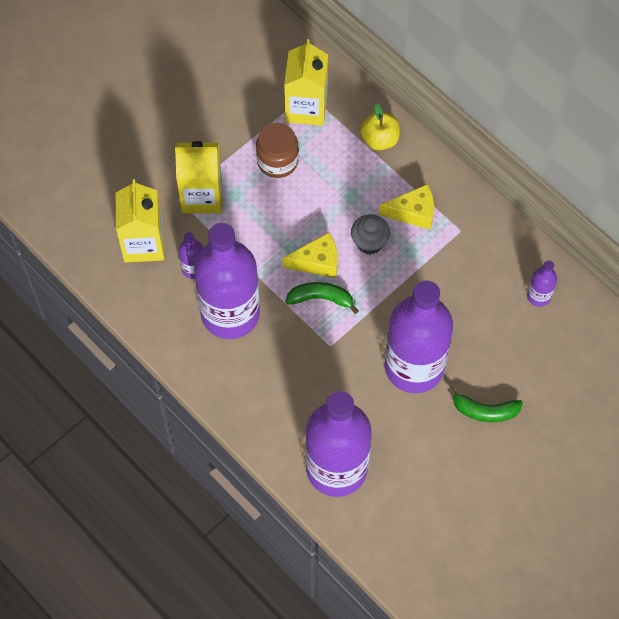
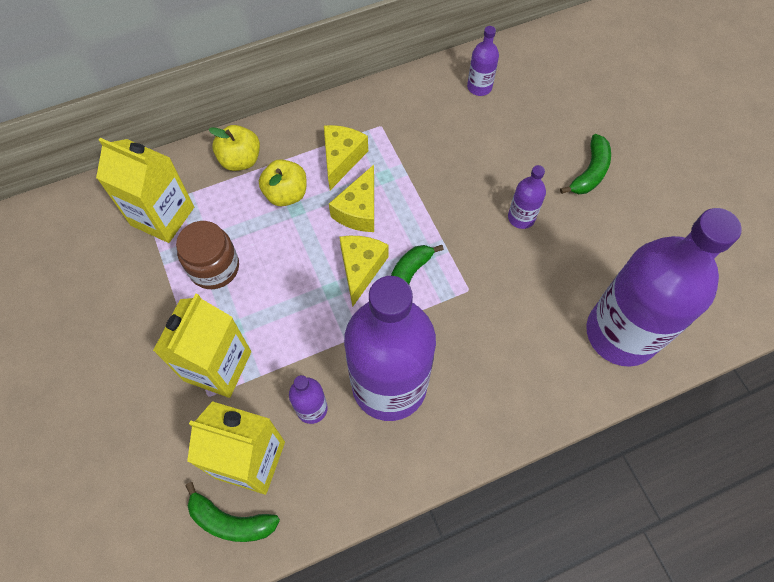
camera: 70 degrees left, 0 degrees up
grey cupcake [351,214,390,255] -> yellow cheese [329,165,374,232]
purple bottle [385,280,453,393] -> purple bottle [508,165,546,229], size x0.41
none -> green banana [185,482,280,542]
none -> yellow apple [259,159,307,206]

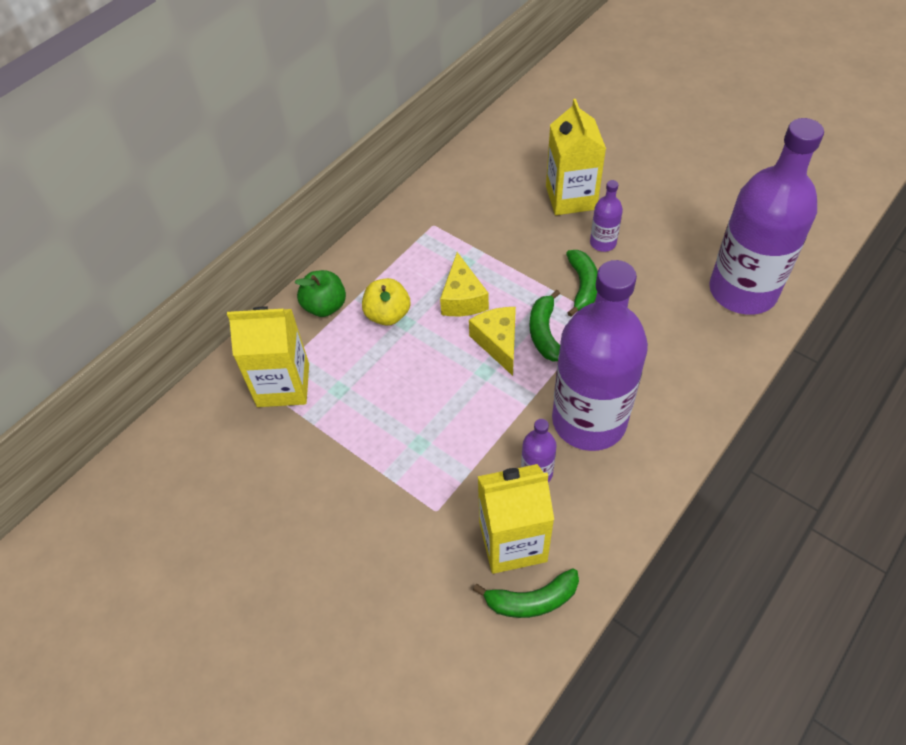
camera: 25 degrees left, 10 degrees down
yellow carton [153,293,251,398] -> yellow carton moved to [546,99,606,215]
brown jar [176,221,239,289] -> none
yellow apple [209,125,260,171] -> green apple [294,270,346,317]
yellow cheese [324,125,368,190] -> none
purple bottle [467,26,499,96] -> none
green banana [560,134,611,194] -> green banana moved to [566,250,598,317]

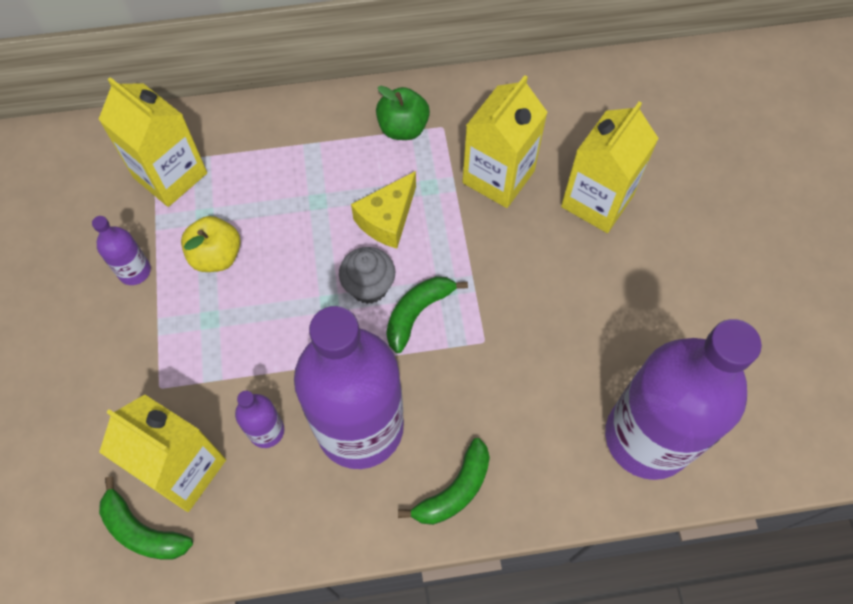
camera: 40 degrees right, 10 degrees up
green apple [294,270,346,317] -> green apple moved to [376,86,430,140]
yellow apple [362,278,411,326] -> yellow apple moved to [181,216,241,272]
yellow cheese [469,307,516,376] -> grey cupcake [339,247,395,304]
green banana [566,250,598,317] -> green banana moved to [398,438,490,525]
purple bottle [590,180,623,252] -> purple bottle moved to [92,216,151,285]
none -> yellow carton [462,75,548,208]

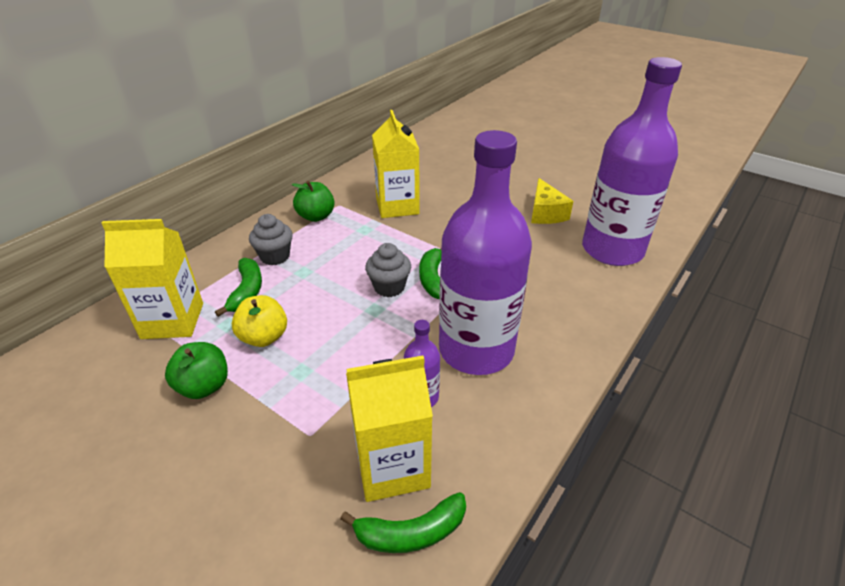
camera: 45 degrees left, 25 degrees down
purple bottle [92,216,151,285] -> green apple [165,342,228,399]
yellow cheese [351,171,416,248] -> yellow cheese moved to [531,178,573,224]
green banana [398,438,490,525] -> green banana moved to [215,258,262,317]
yellow carton [561,101,659,233] -> none
none -> grey cupcake [249,214,293,265]

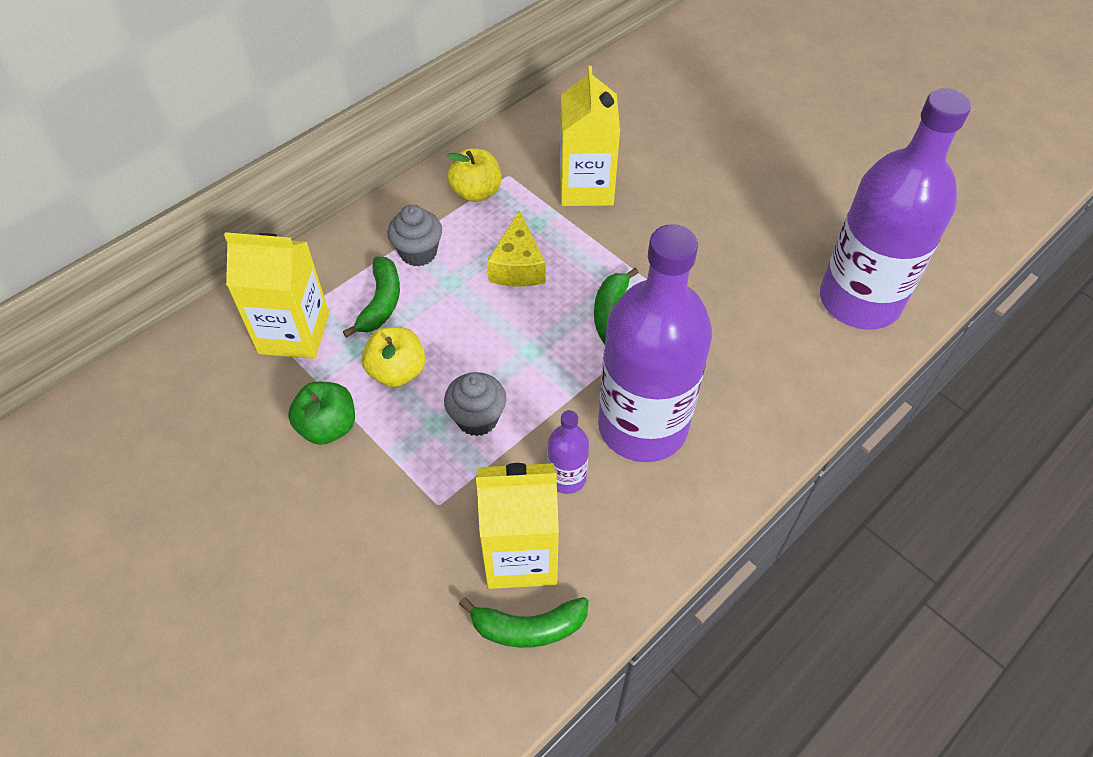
camera: 10 degrees right, 15 degrees up
green apple [292,181,335,222] -> yellow apple [447,149,502,202]
grey cupcake [365,243,411,297] -> grey cupcake moved to [444,372,506,436]
yellow cheese [531,178,573,224] -> yellow cheese moved to [487,210,545,287]

